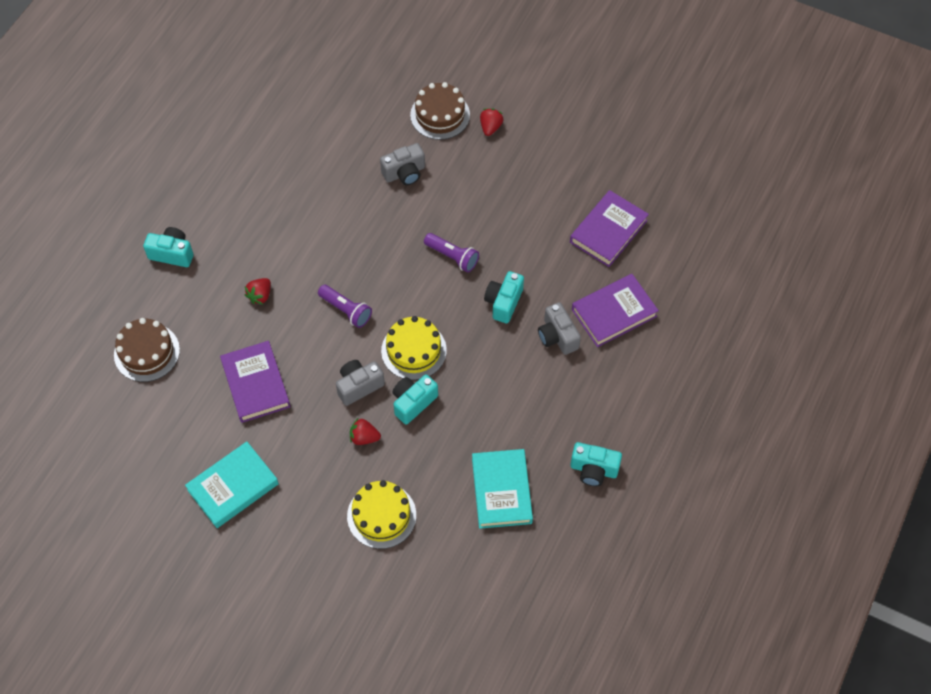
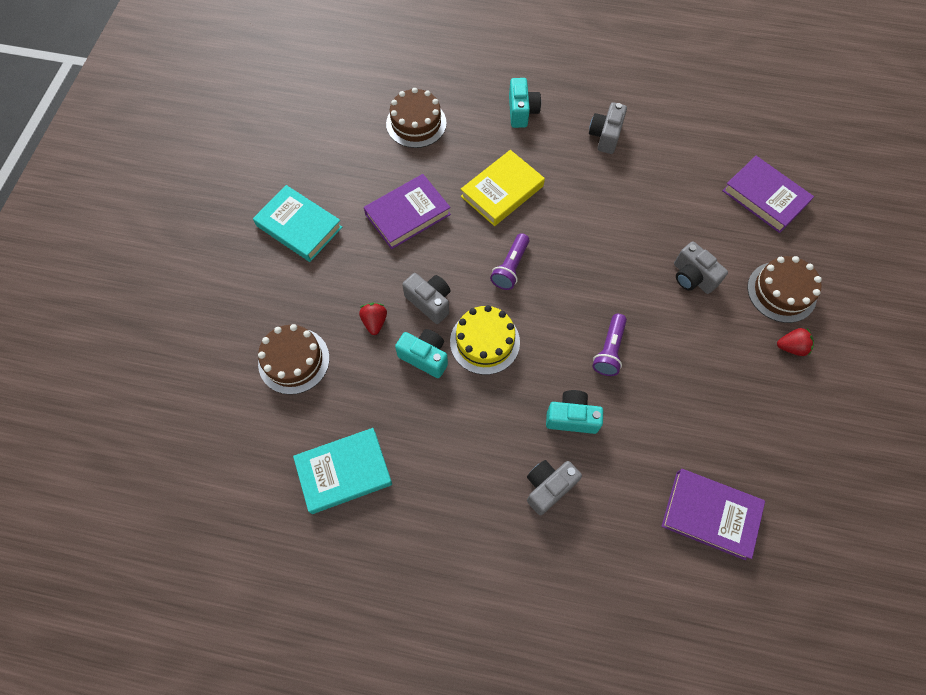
camera: 75 degrees right, 5 degrees up
red strawberry [245,278,271,305] -> yellow book [461,150,545,226]
yellow cake [347,480,416,549] -> brown cake [258,324,329,395]
turquoise camera [570,442,622,486] -> none
purple book [572,274,659,347] -> purple book moved to [722,156,814,233]
none -> grey camera [589,102,627,154]

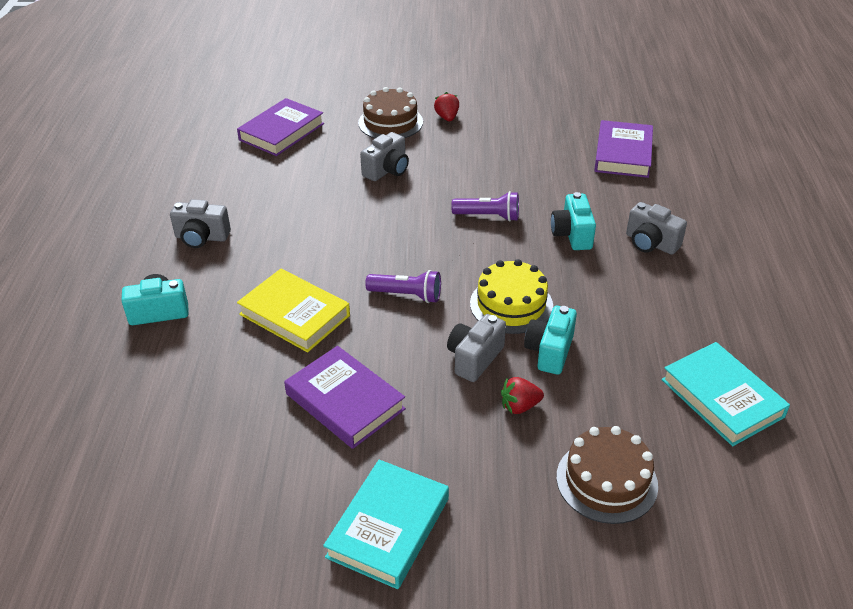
camera: 100 degrees left, 25 degrees down
brown cake [386,88,447,148] -> none

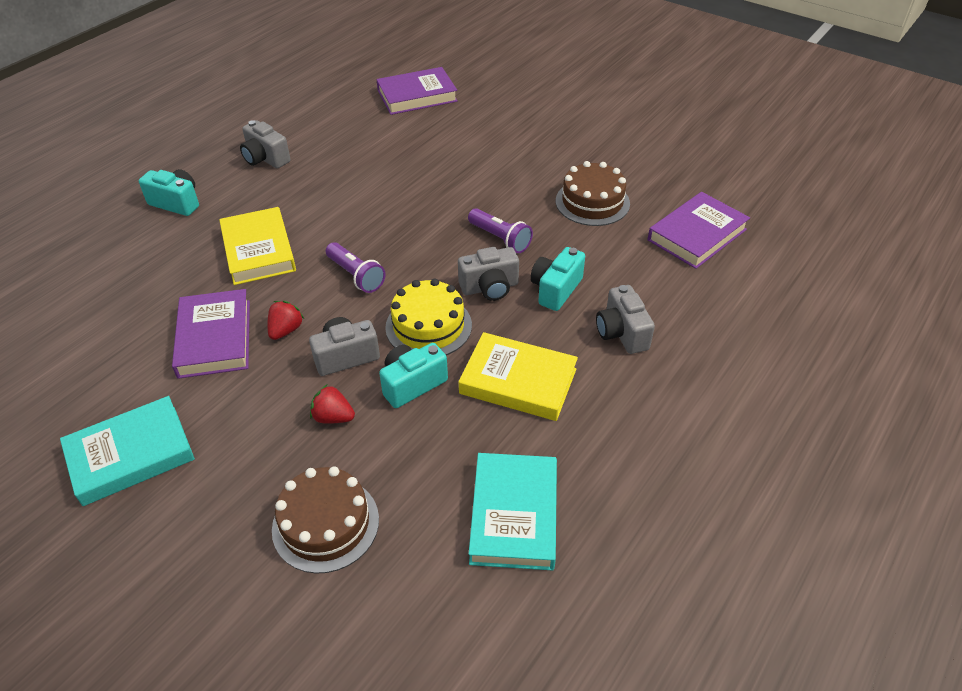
camera: 35 degrees right, 5 degrees up
brown cake [358,87,423,138] -> brown cake moved to [556,161,630,226]
grey camera [360,132,409,181] -> grey camera moved to [458,247,519,301]
red strawberry [434,92,459,121] -> red strawberry moved to [267,301,304,340]
none -> yellow book [458,332,578,421]

